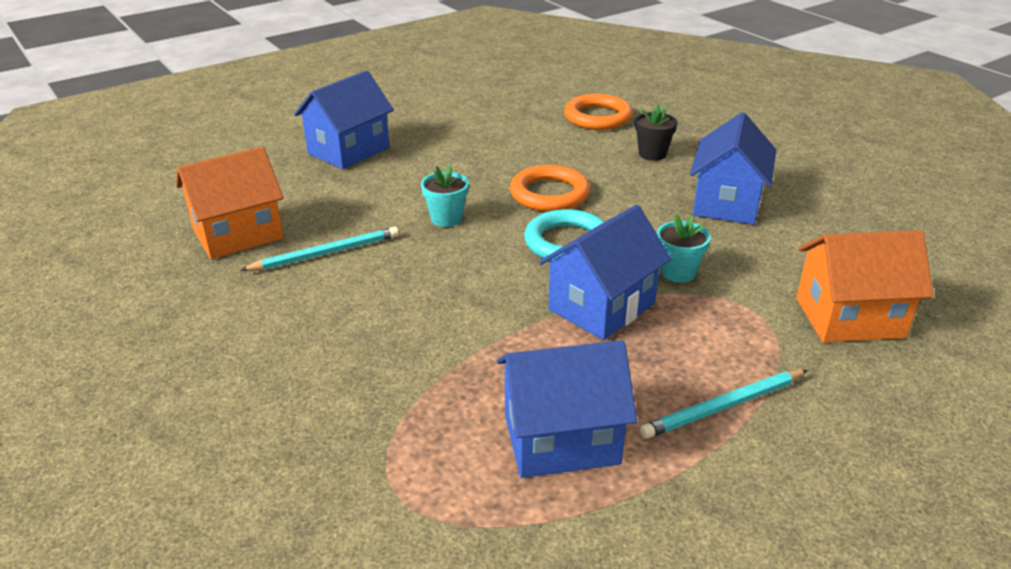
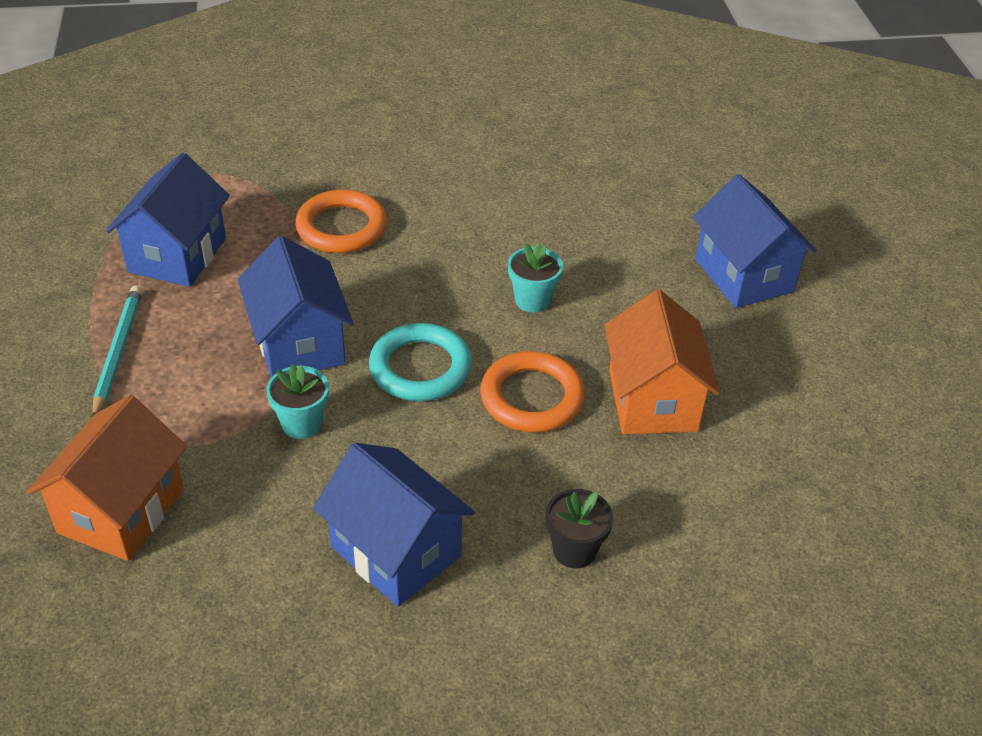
camera: 115 degrees right, 10 degrees up
orange house [176,147,284,259] -> orange house moved to [604,289,720,434]
turquoise pencil [240,227,399,271] -> none
orange ring [564,94,633,130] -> orange ring moved to [295,190,387,253]

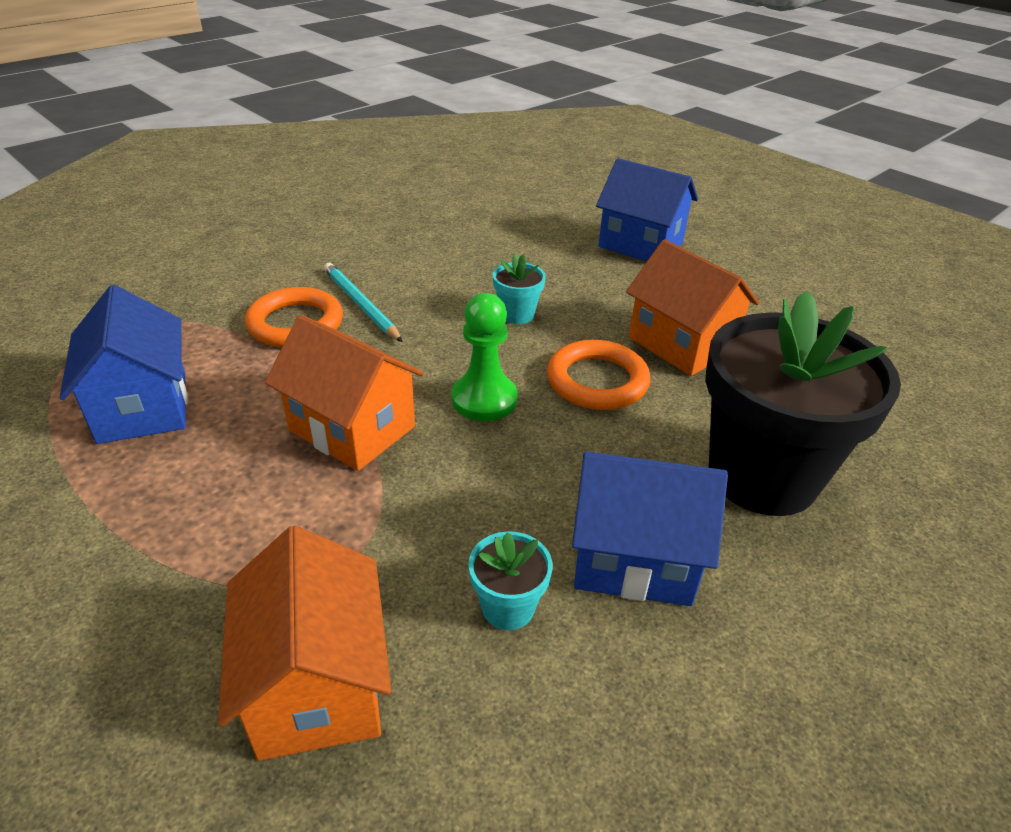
camera: 35 degrees left, 5 degrees down
turquoise pencil [92,285,142,416] -> turquoise pencil moved to [324,263,402,342]
blue house [238,236,353,378] -> orange house [265,315,424,471]
turquoise flower pot [266,364,329,439] -> turquoise flower pot moved to [468,531,553,630]
turquoise ring [369,323,472,401] -> green pawn [451,293,518,421]
black flower pot [546,489,613,568] -> black flower pot [705,291,901,516], size x2.45

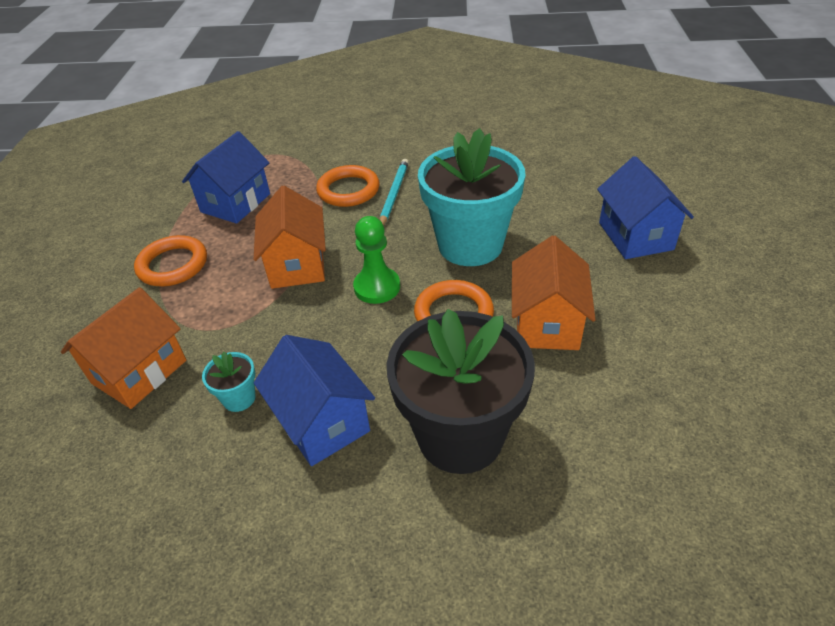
camera: 50 degrees right, 5 degrees up
turquoise flower pot [493,254,546,324] -> turquoise flower pot [418,128,526,266], size x2.45
none -> orange ring [134,235,207,286]

